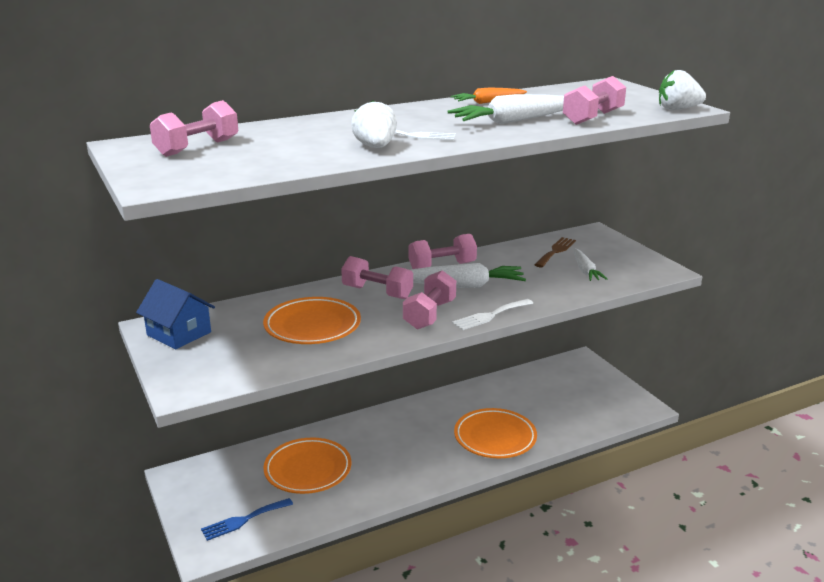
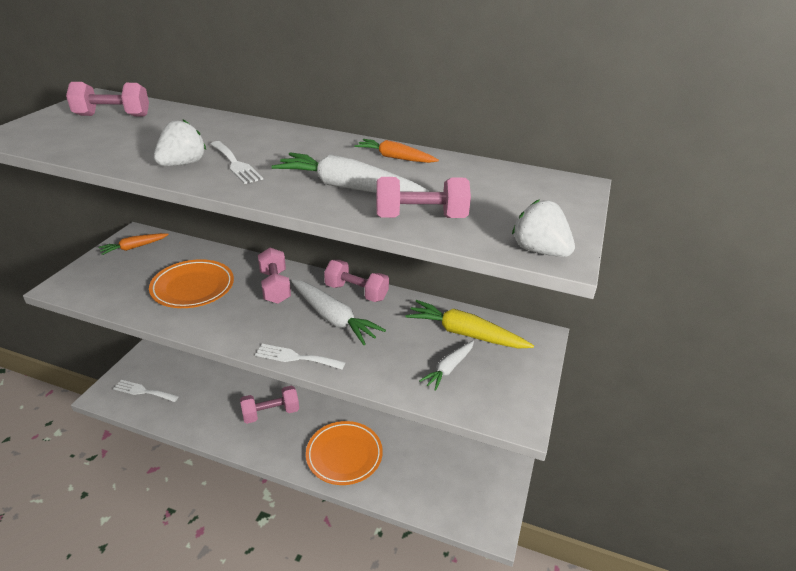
camera: 45 degrees right, 10 degrees up
blue house [136,279,215,349] -> orange carrot [98,233,169,255]
blue fork [201,498,293,541] -> white fork [113,380,179,402]
orange plate [263,438,351,494] -> none
pink dumbbell [403,270,456,330] -> pink dumbbell moved to [240,385,299,424]
brown fork [535,237,576,267] -> yellow carrot [405,300,534,348]

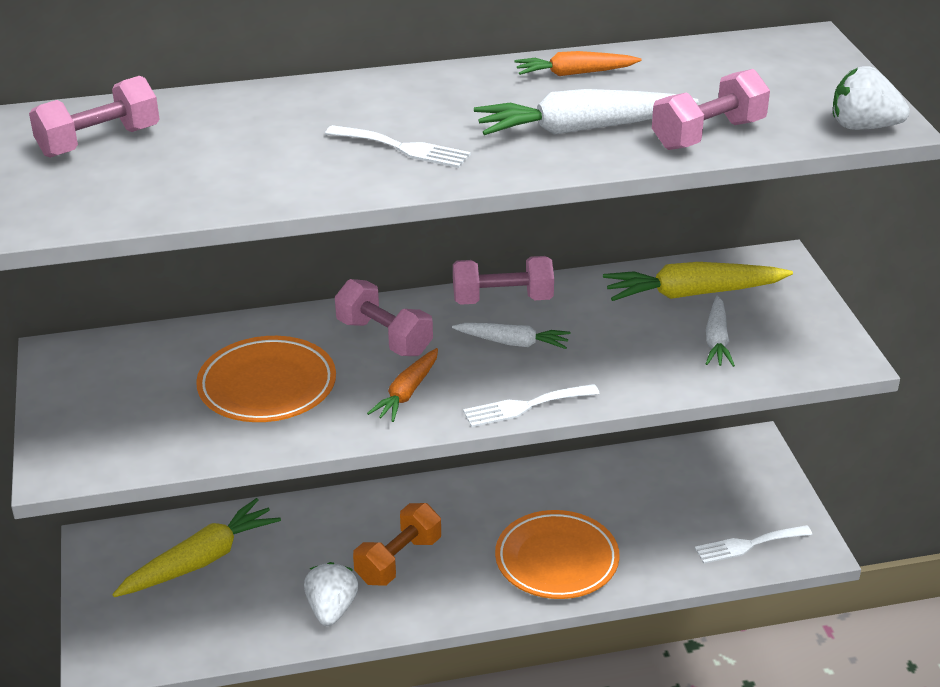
camera: 30 degrees left, 0 degrees up
orange carrot [98,233,169,255] -> orange carrot moved to [367,348,438,422]
white fork [113,380,179,402] -> white fork moved to [695,525,812,564]
white strawberry [154,120,206,166] -> white strawberry moved to [304,562,359,626]
pink dumbbell [240,385,299,424] -> orange dumbbell [353,503,441,586]
white carrot [291,279,386,345] -> white carrot [452,323,570,349], size x0.60
none -> yellow carrot [112,498,281,597]

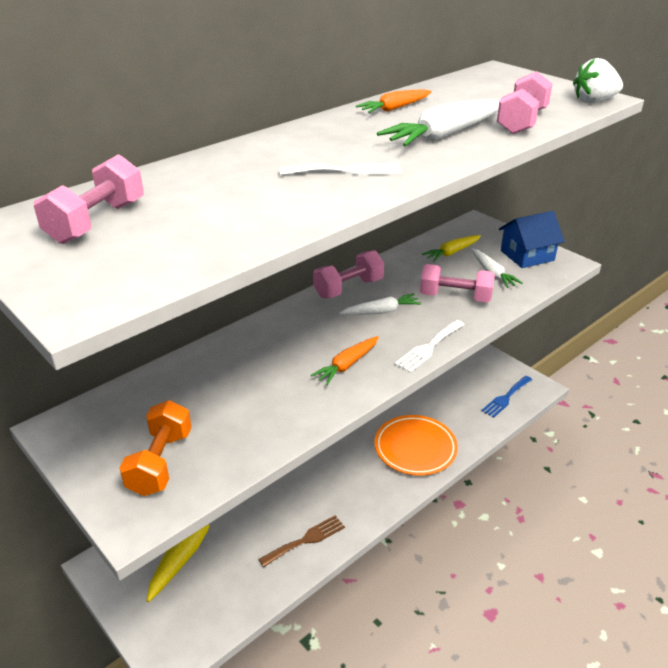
camera: 30 degrees left, 0 degrees up
orange plate [196,336,336,422] -> none
white strawberry [304,562,359,626] -> brown fork [258,515,345,567]
pink dumbbell [335,279,433,356] -> pink dumbbell moved to [420,264,495,303]
orange dumbbell [353,503,441,586] -> orange dumbbell moved to [119,400,192,496]
orange carrot [367,348,438,422] -> orange carrot turned 45 degrees clockwise [311,336,379,385]
yellow carrot [603,262,793,301] -> yellow carrot [422,235,481,262], size x0.60
white fork [695,525,812,564] -> blue fork [481,376,532,418]
none -> blue house [499,211,565,268]

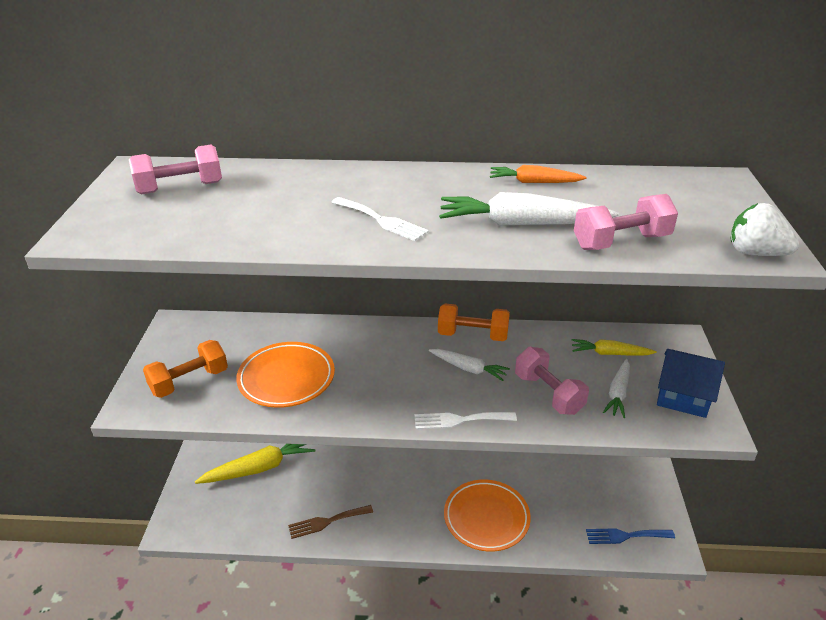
camera: 45 degrees right, 0 degrees up
brown fork [258,515,345,567] -> brown fork turned 150 degrees clockwise [288,505,373,539]
orange carrot [311,336,379,385] -> none
pink dumbbell [313,250,384,298] -> orange dumbbell [438,304,510,341]
none -> orange plate [236,342,335,408]

